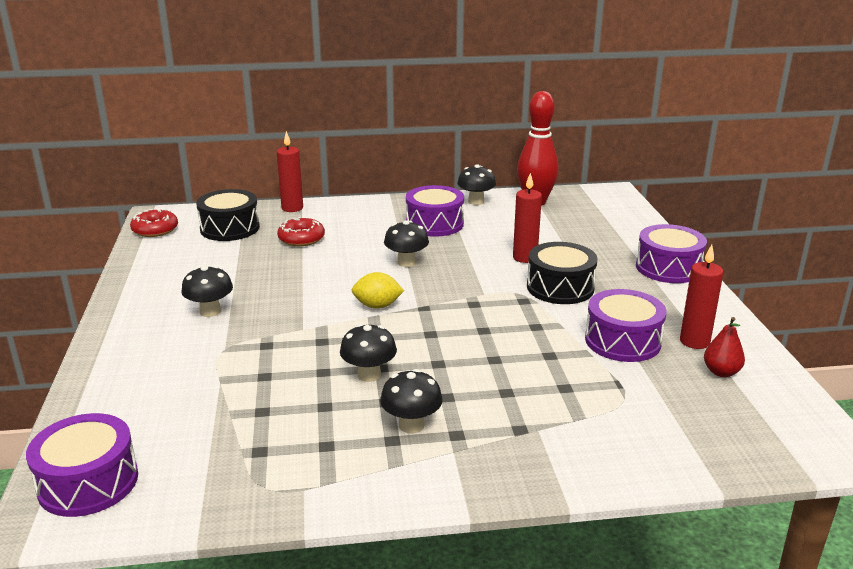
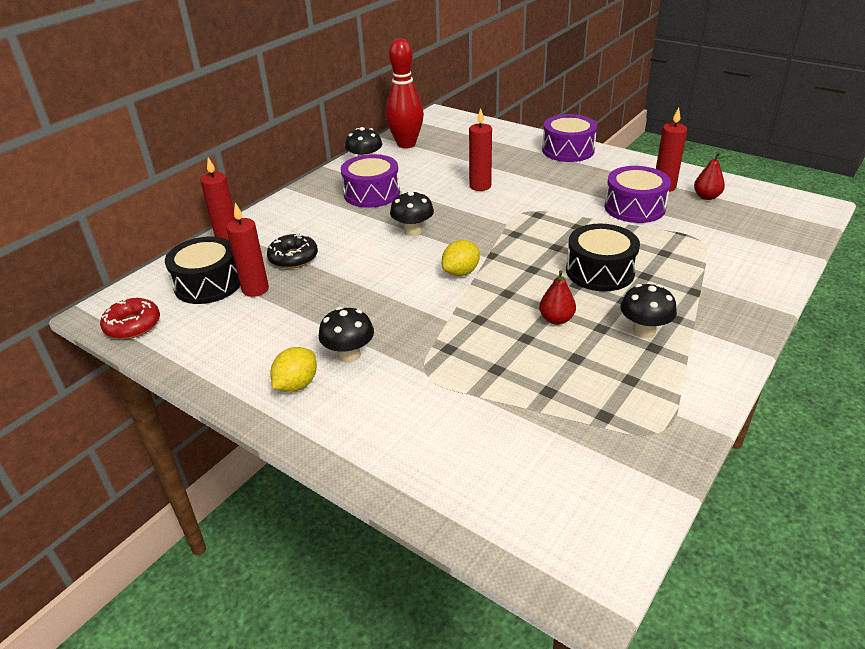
camera: 45 degrees left, 10 degrees up
purple drum [26,413,138,517] -> none
red donut [277,217,325,246] -> black donut [267,234,318,269]
black mushroom [340,324,397,382] -> red pear [539,270,576,325]
black drum [527,242,598,304] -> black drum moved to [566,224,640,291]
none -> red candle [226,203,269,297]
none -> yellow lemon [270,347,317,392]

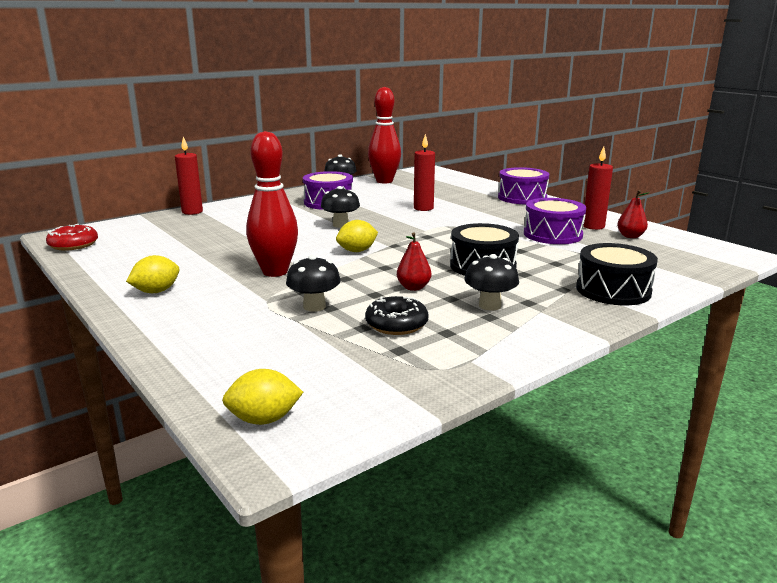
camera: 15 degrees right, 15 degrees down
black drum [165,237,240,304] -> black drum moved to [576,243,658,305]
red candle [226,203,269,297] -> none
black donut [267,234,318,269] -> black donut moved to [365,296,429,335]
black mushroom [319,307,374,363] -> black mushroom moved to [286,255,341,312]
none -> yellow lemon [222,369,303,425]
none -> red bowling pin [246,131,298,277]

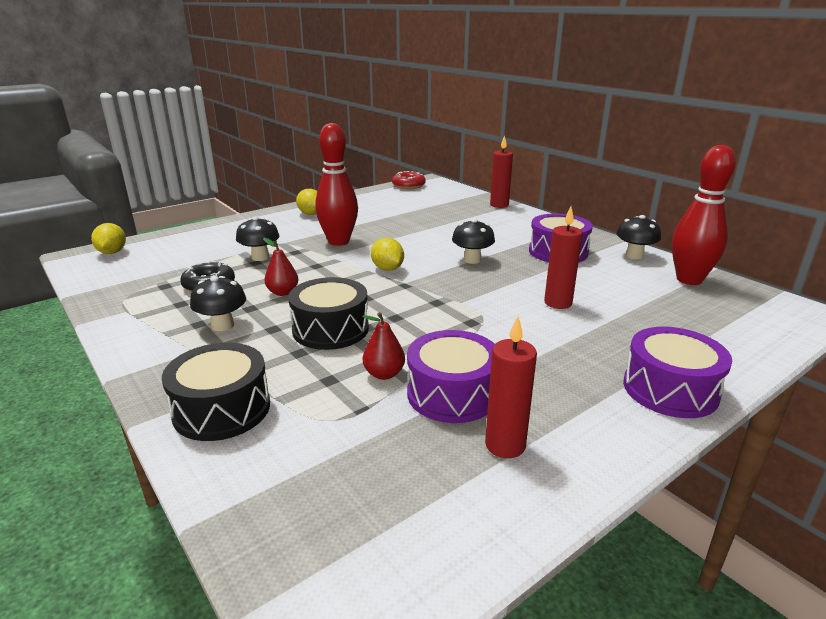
camera: 90 degrees right, 5 degrees up
red pear [617,190,648,238] -> red pear moved to [363,312,405,380]

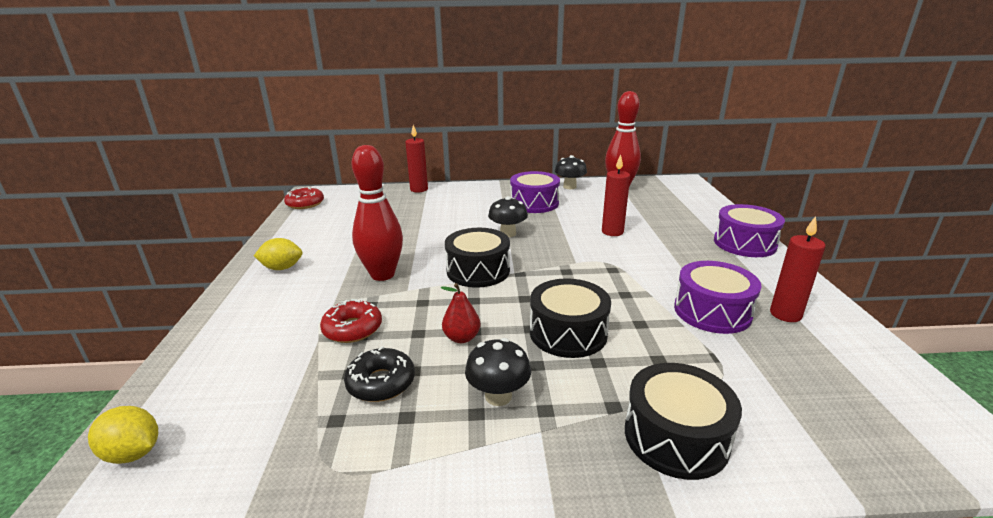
camera: 55 degrees left, 0 degrees up
black mushroom [236,216,279,261] -> red donut [320,299,382,343]
red pear [363,312,405,380] -> none
yellow lemon [371,238,404,271] -> black drum [445,228,510,288]

